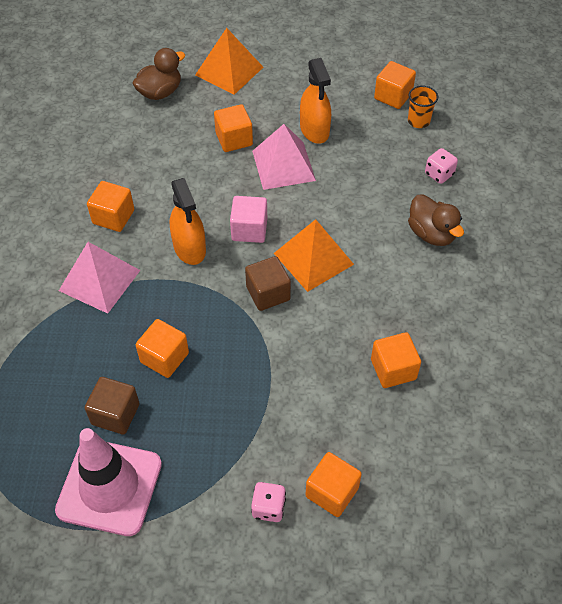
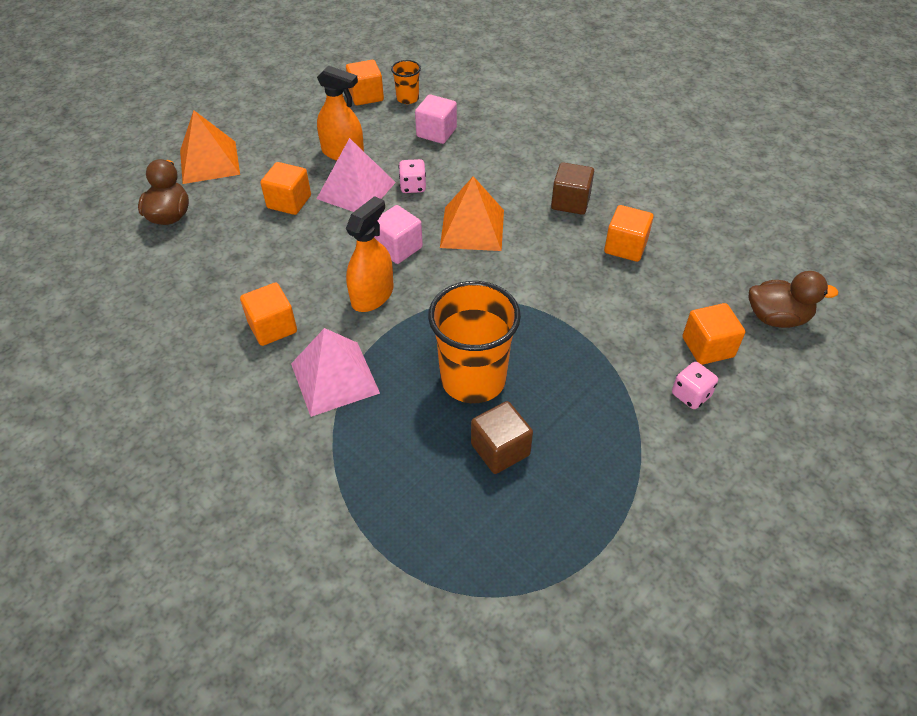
camera: 50 degrees left, 5 degrees down
pink traffic cone [55,428,162,536] -> none
orange cube [136,319,189,378] -> orange cup [428,281,521,403]
orange spray bottle [170,178,206,265] -> orange spray bottle turned 75 degrees counterclockwise [346,196,393,312]
brown cube [245,256,291,311] -> brown cube moved to [551,162,594,215]
brown duck [408,194,464,246] -> brown duck moved to [749,271,839,328]
pink dice [425,148,458,184] -> pink dice moved to [399,159,426,193]
none -> pink cube [415,94,457,144]

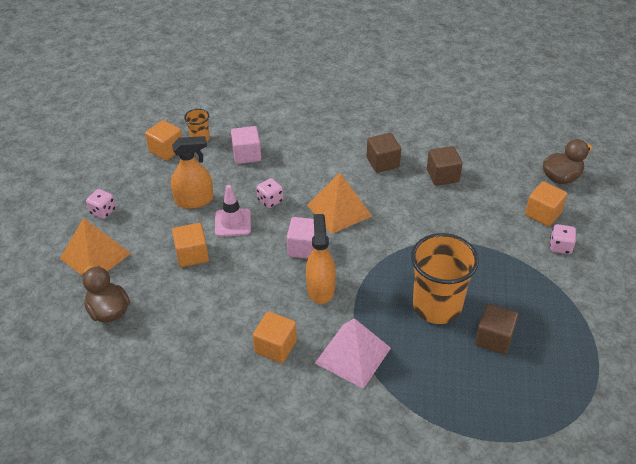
camera: 35 degrees left, 5 degrees down
pink pyramid [317,138,396,212] -> pink traffic cone [215,185,251,237]
orange cube [604,205,654,262] -> brown cube [427,146,463,186]
none -> pink dice [86,189,116,219]

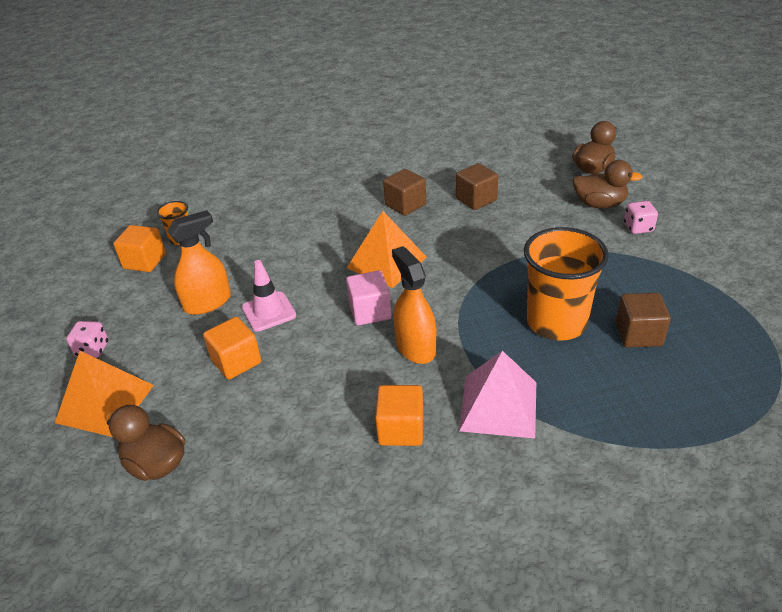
camera: 20 degrees left, 5 degrees down
pink cube [231,126,261,164] -> none
pink dice [256,178,283,208] -> none
orange cube [525,181,567,227] -> brown duck [572,160,642,208]

